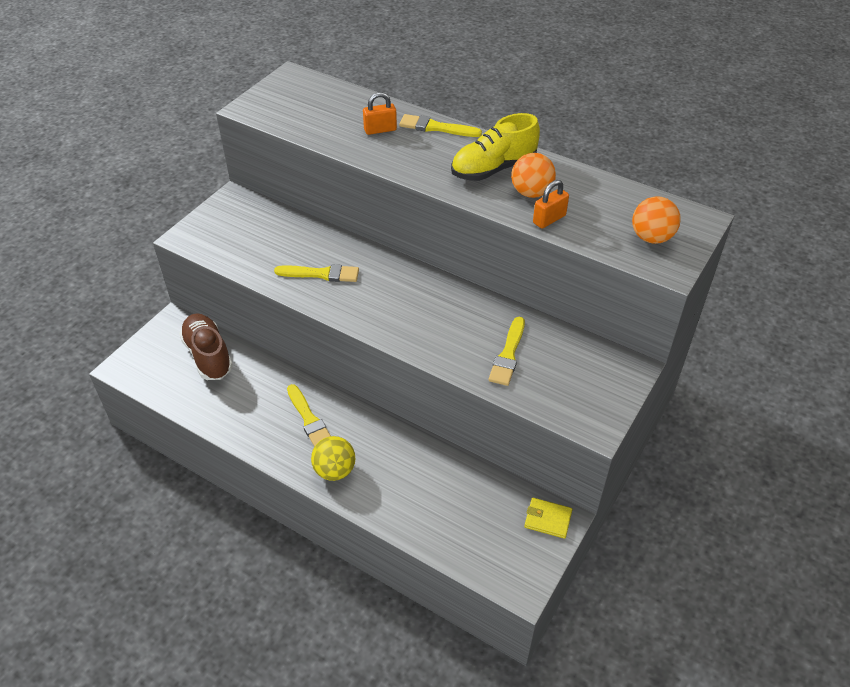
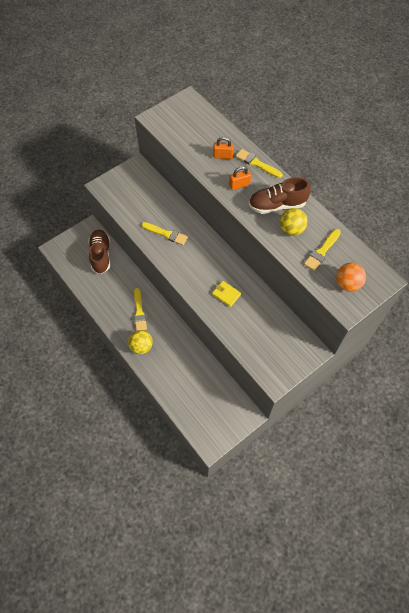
camera: 20 degrees right, 15 degrees up
yellow shoe [451,113,540,181] -> brown shoe [249,177,311,214]
yellow brush [488,317,525,386] -> yellow brush moved to [304,229,341,271]
orange ball [511,153,556,198] -> yellow ball [280,208,307,236]
yellow wallet [524,498,573,539] -> yellow wallet moved to [212,281,241,307]
orange padlock [533,180,569,229] -> orange padlock moved to [229,166,251,190]

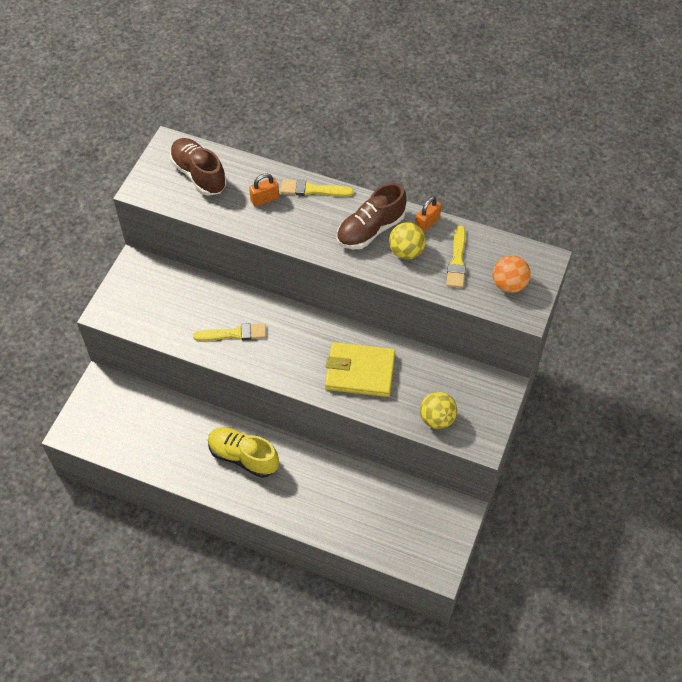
camera: 30 degrees left, 5 degrees down
brown shoe [88,230,110,274] -> brown shoe moved to [170,138,227,196]
yellow ball [128,330,153,354] -> yellow ball moved to [420,392,457,429]
yellow brush [134,288,147,331] -> yellow shoe [208,427,279,478]
yellow wallet [212,281,241,307] -> yellow wallet [325,342,395,397], size x1.95
orange padlock [229,166,251,190] -> orange padlock moved to [415,197,441,233]

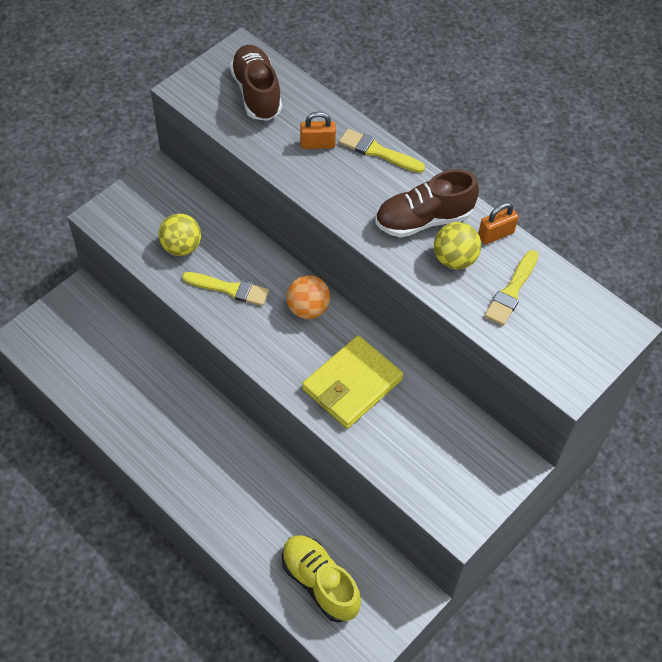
camera: 20 degrees right, 0 degrees up
yellow shoe [208,427,279,478] -> yellow shoe moved to [282,535,361,622]
yellow wallet [325,342,395,397] -> yellow wallet turned 75 degrees counterclockwise [302,335,403,429]
yellow ball [420,392,457,429] -> yellow ball moved to [158,213,201,256]
orange ball [493,255,531,293] -> orange ball moved to [286,275,330,319]

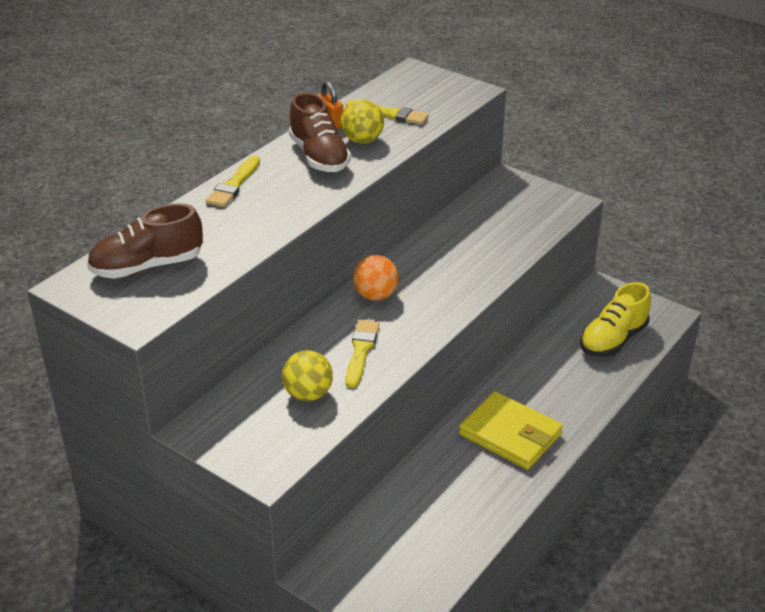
camera: 95 degrees left, 20 degrees down
orange padlock [300,111,336,149] -> none
yellow wallet [302,335,403,429] -> yellow wallet moved to [459,391,563,470]

